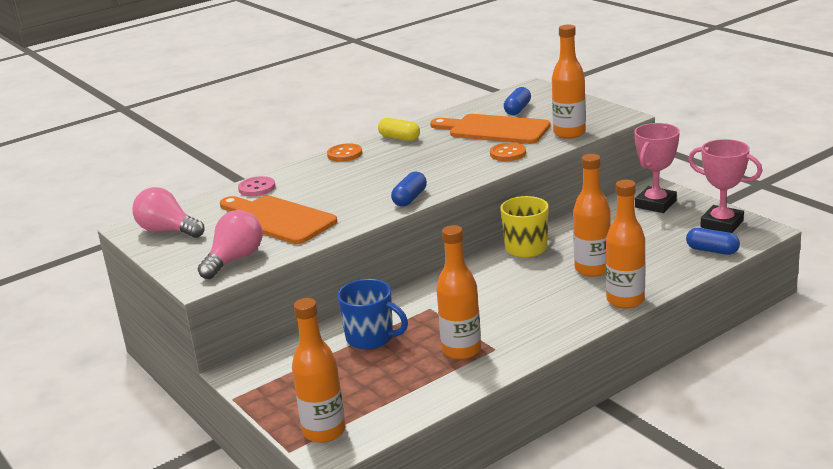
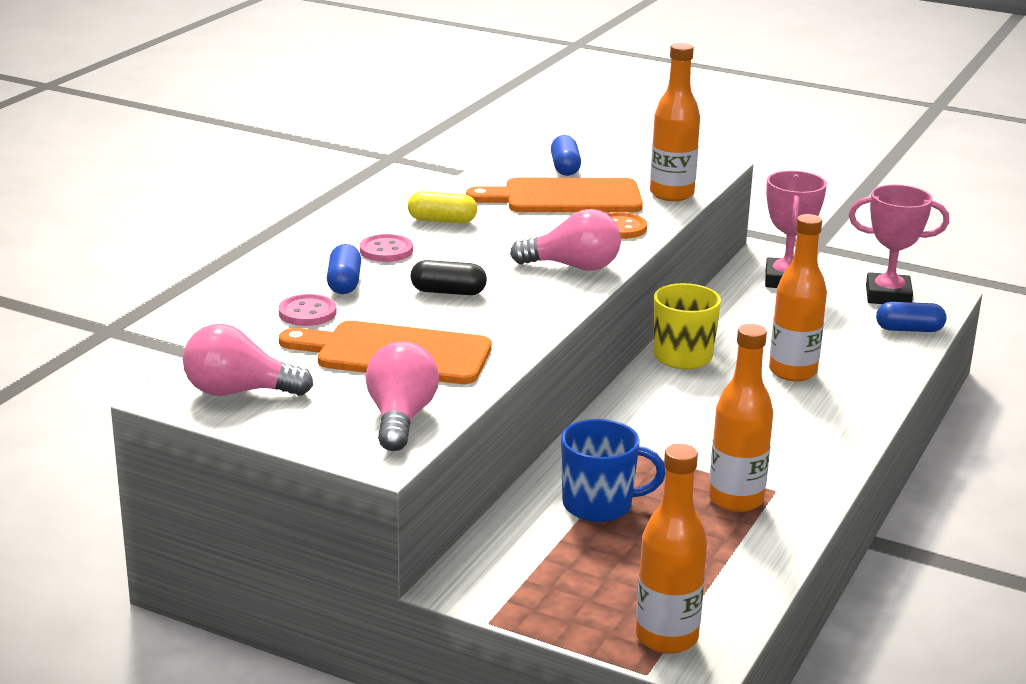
camera: 30 degrees left, 0 degrees up
orange button [327,143,362,162] -> pink button [360,234,413,262]
blue capsule [391,172,427,206] -> blue capsule moved to [327,244,361,294]
orange bottle [606,180,646,309] -> none
none -> black capsule [411,260,487,295]
none -> pink light bulb [510,209,621,271]

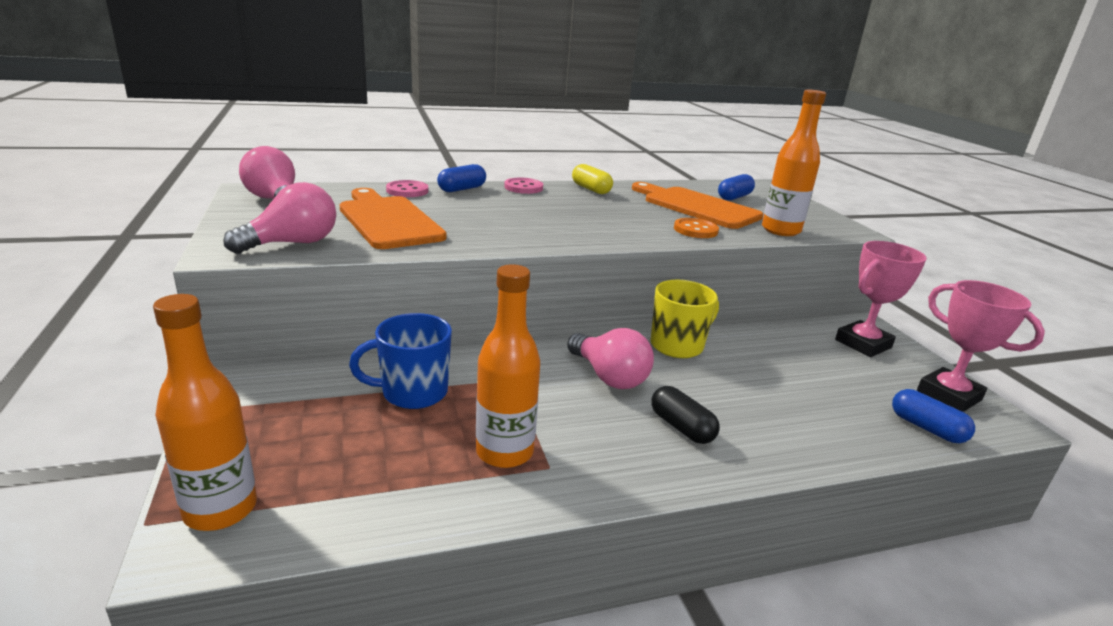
camera: 45 degrees right, 0 degrees up
black capsule [411,260,487,295] -> black capsule moved to [651,386,720,444]
pink light bulb [510,209,621,271] -> pink light bulb moved to [567,328,654,389]
blue mug [561,419,666,522] -> blue mug turned 120 degrees clockwise [349,313,452,409]
orange bottle [769,214,827,381] -> none

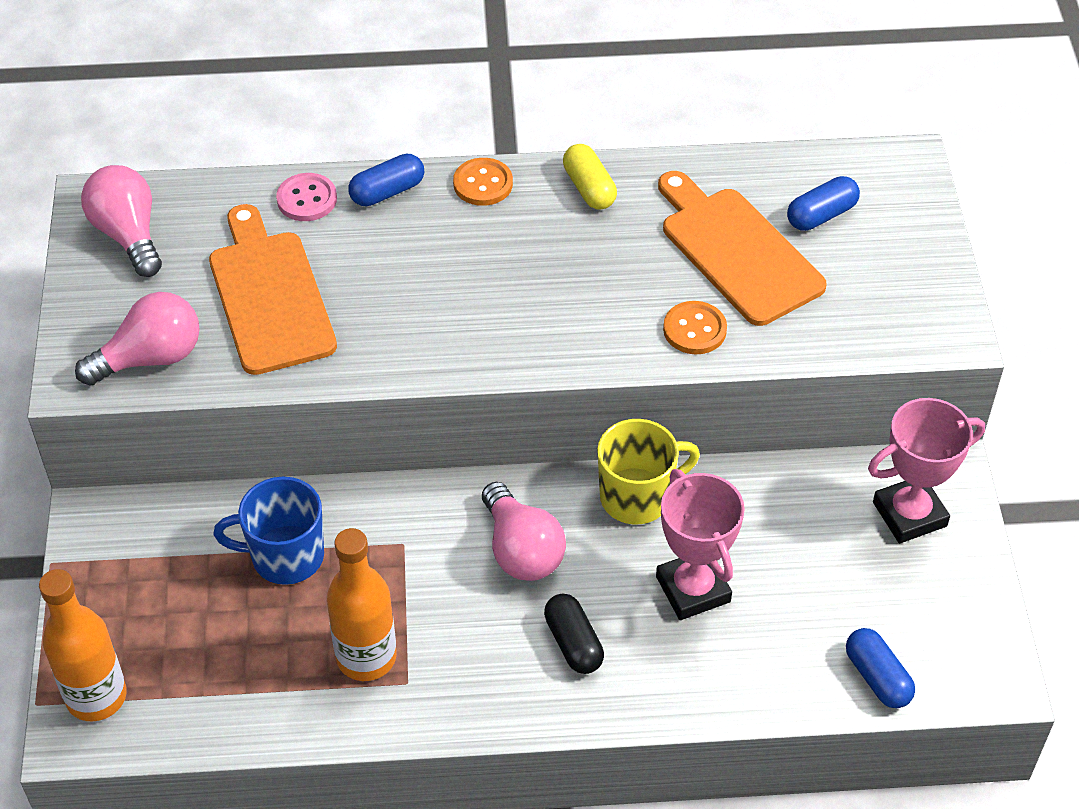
camera: 15 degrees right, 25 degrees up
pink button [504,178,543,194] -> orange button [453,158,513,206]
orange bottle [762,90,826,236] -> none
pink trophy [917,280,1045,412] -> pink trophy moved to [656,469,745,620]

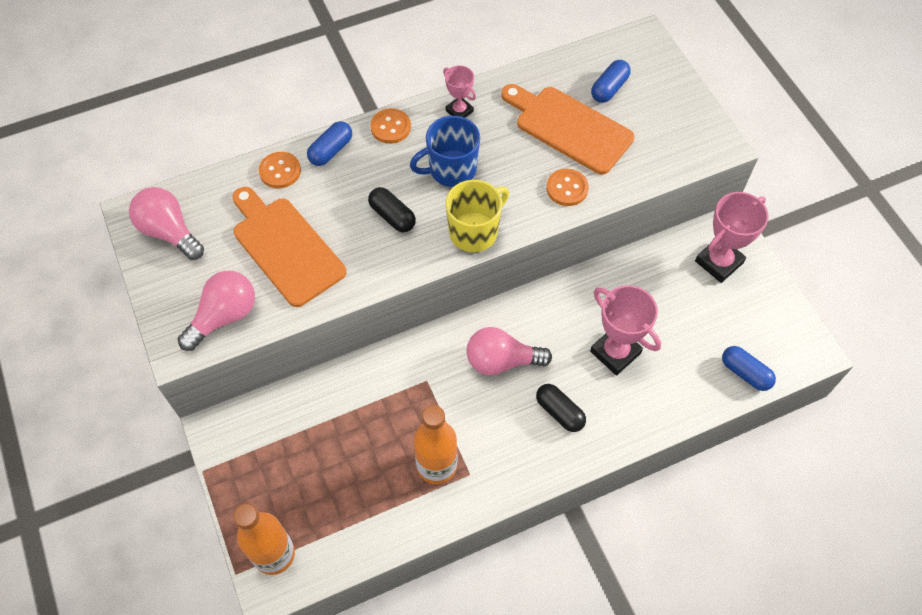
camera: 20 degrees left, 10 degrees up
blue mug [213,477,324,585] -> blue mug moved to [410,116,480,187]
pink button [276,173,337,221] -> orange button [259,152,301,189]
pink light bulb [482,482,566,581] -> pink light bulb turned 135 degrees clockwise [467,327,552,375]
yellow capsule [563,144,617,210] -> pink trophy [443,65,476,118]
yellow mug [597,419,700,525] -> yellow mug moved to [446,180,509,252]
none -> black capsule [368,187,416,232]

